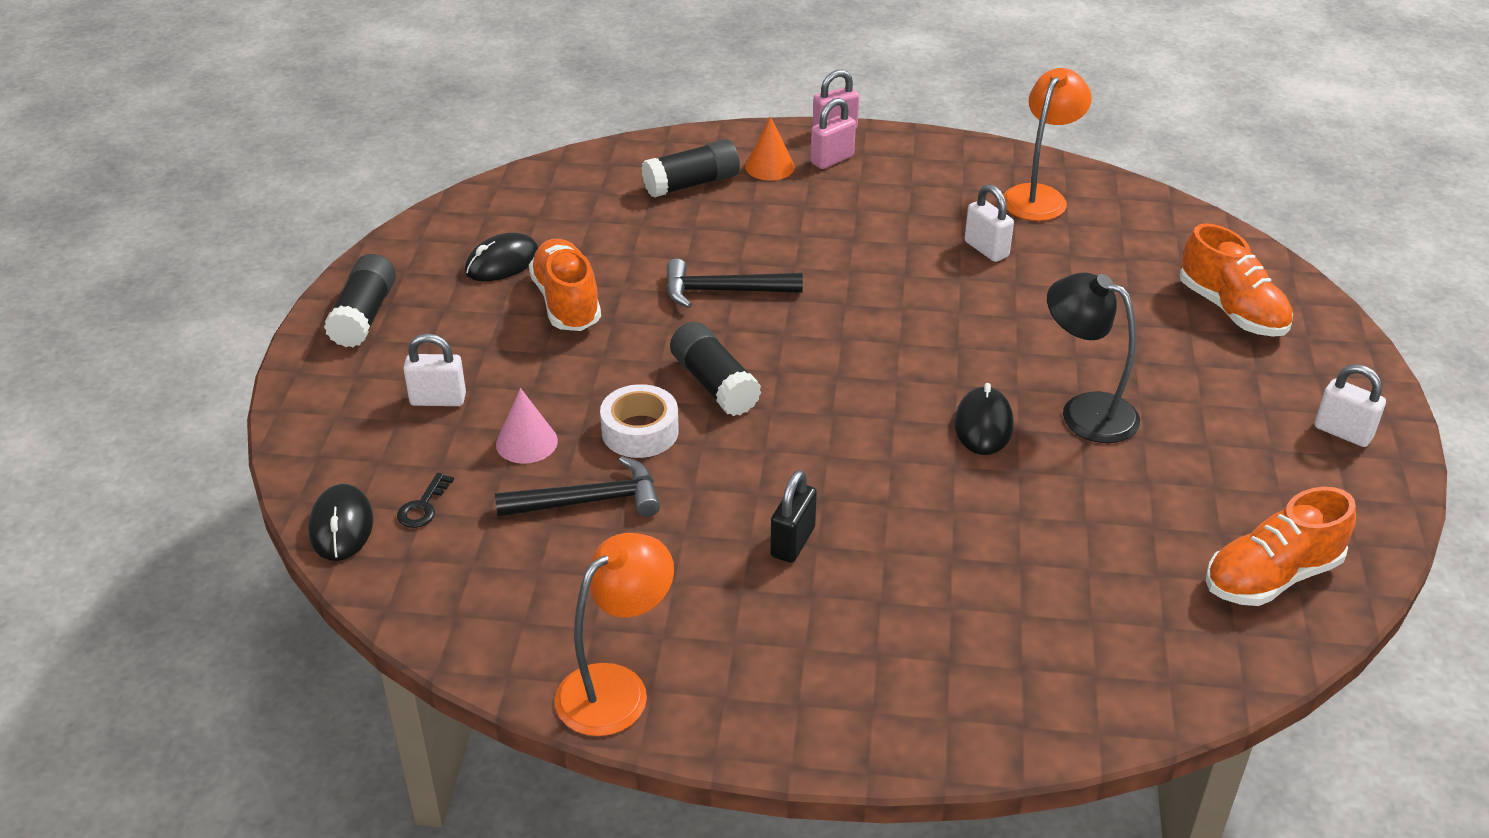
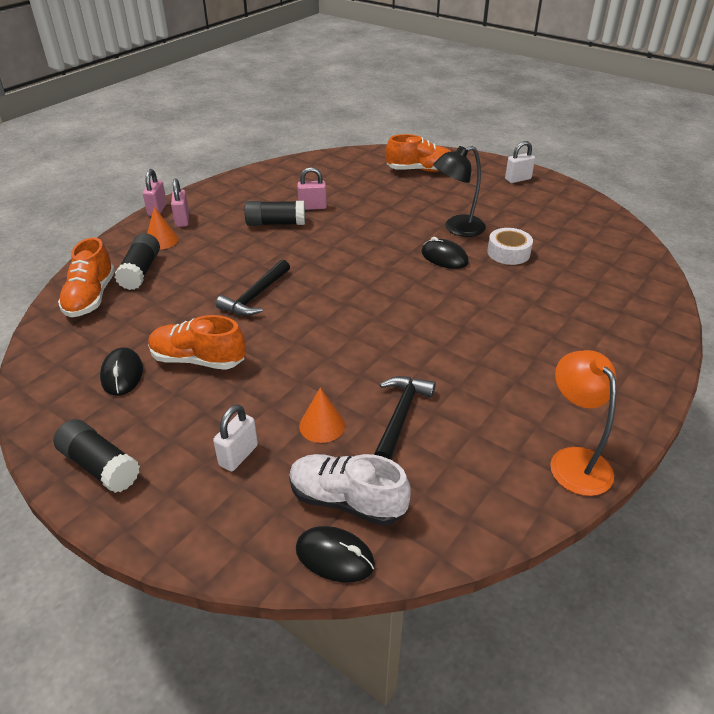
camera: 60 degrees left, 0 degrees up
black key [397,473,454,528] -> white shoe [289,454,411,526]
pink cone [496,388,558,464] -> orange cone [299,387,345,443]
white tape [600,384,679,458] -> white tape moved to [487,228,533,265]
black glue stick [670,322,761,416] -> black glue stick moved to [244,201,305,226]
black padlock [770,470,817,563] -> none
white padlock [965,184,1014,262] -> pink padlock [297,167,327,210]
orange lamp [1003,68,1092,221] -> none
orange shoe [1206,487,1356,606] -> orange shoe moved to [58,237,115,317]

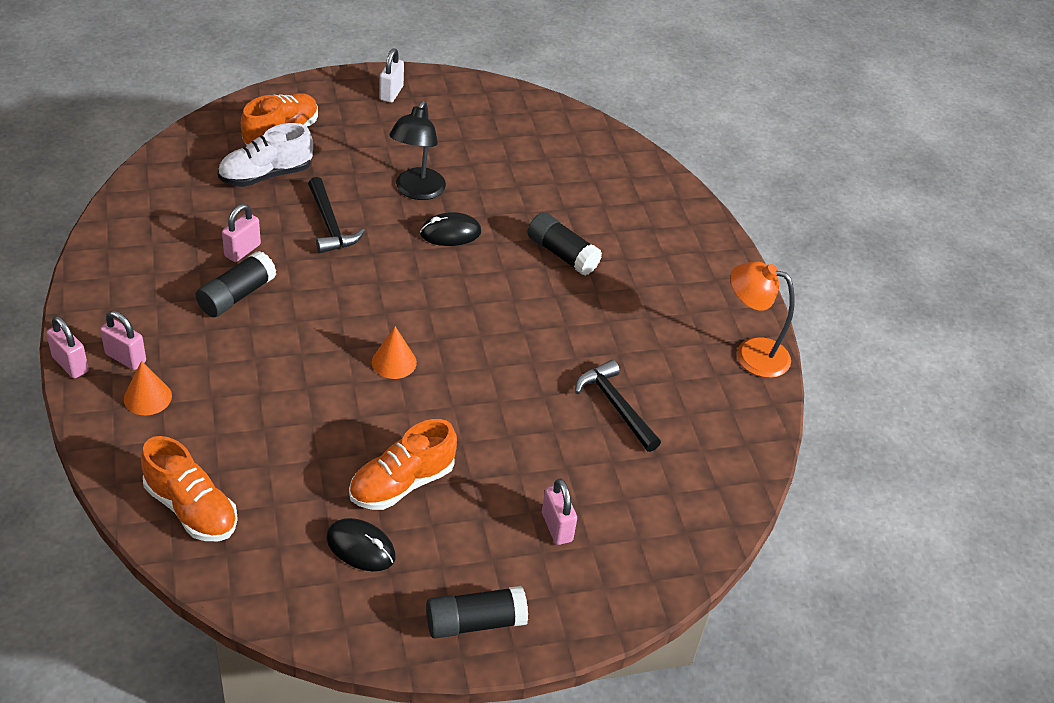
camera: 55 degrees left, 5 degrees up
black glue stick [115,233,160,290] -> black glue stick moved to [527,212,602,276]
white padlock [213,404,258,471] -> pink padlock [542,478,577,545]
black hammer [216,259,290,316] -> black hammer moved to [308,177,365,253]
white shoe [289,454,411,526] -> white shoe moved to [218,123,313,187]
black mouse [296,526,375,583] -> none
orange cone [299,387,345,443] -> orange cone moved to [372,326,417,379]
white tape [487,228,533,265] -> none

